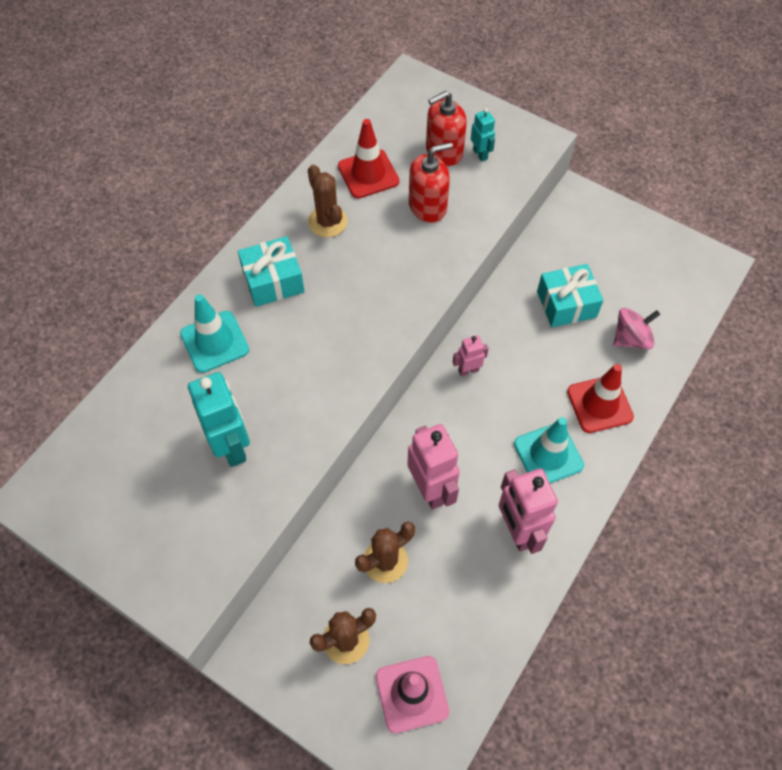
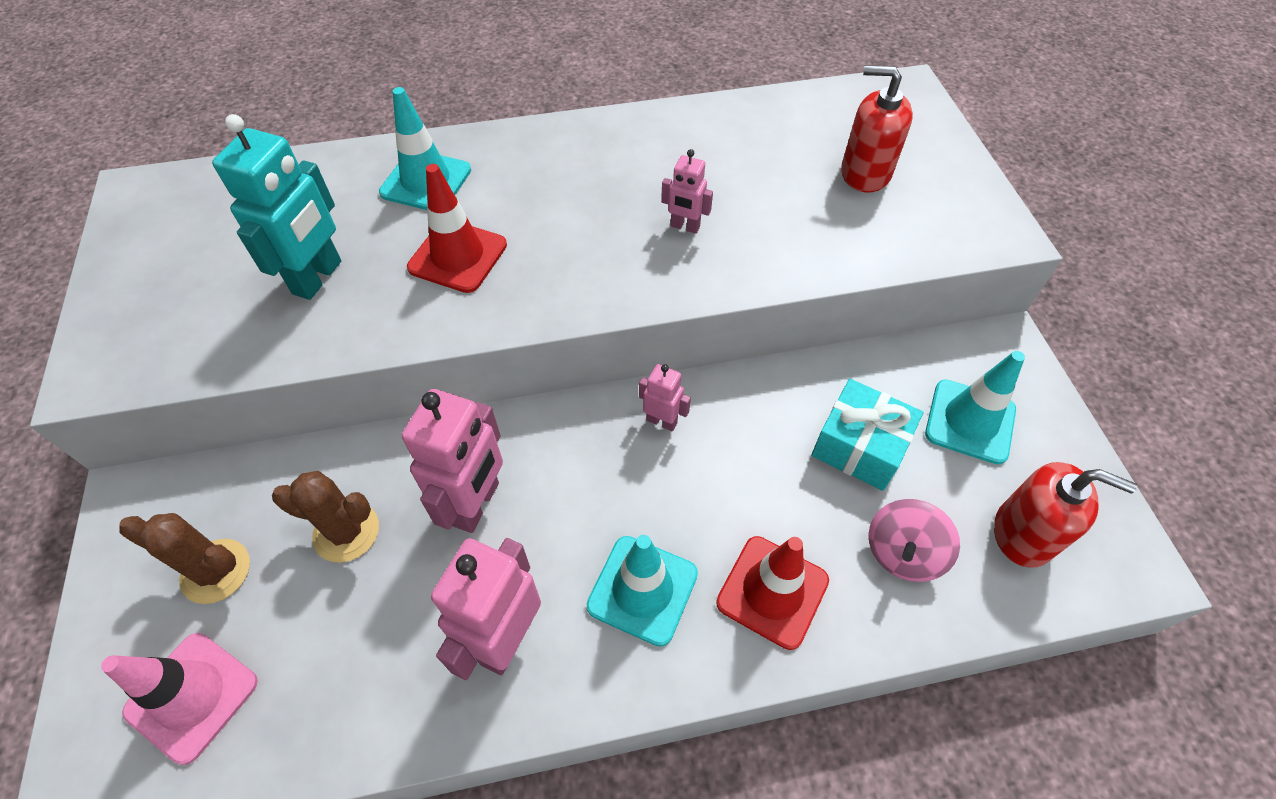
camera: 45 degrees right, 5 degrees down
turquoise gift [238,236,305,307] -> none
brown cactus [308,165,348,237] -> none
red traffic cone [338,119,399,198] -> red traffic cone moved to [407,164,507,293]
red soap dispenser [409,142,453,223] -> red soap dispenser moved to [994,462,1137,568]
turquoise robot [471,108,495,162] -> none
pink spinning top [614,308,660,350] -> pink spinning top turned 105 degrees clockwise [868,499,960,582]
none -> pink robot [661,149,713,234]
none -> turquoise traffic cone [925,351,1025,464]

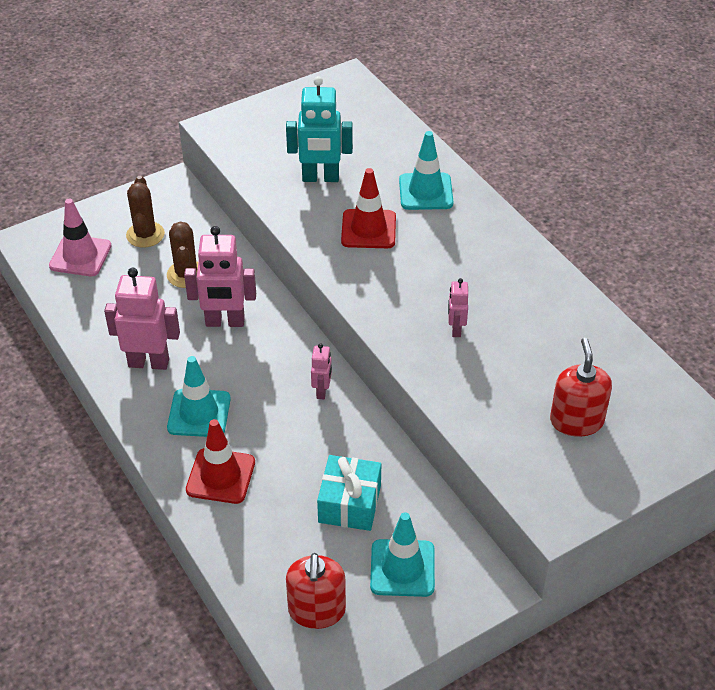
camera: 70 degrees right, 10 degrees down
pink spinning top [868,499,960,582] -> none

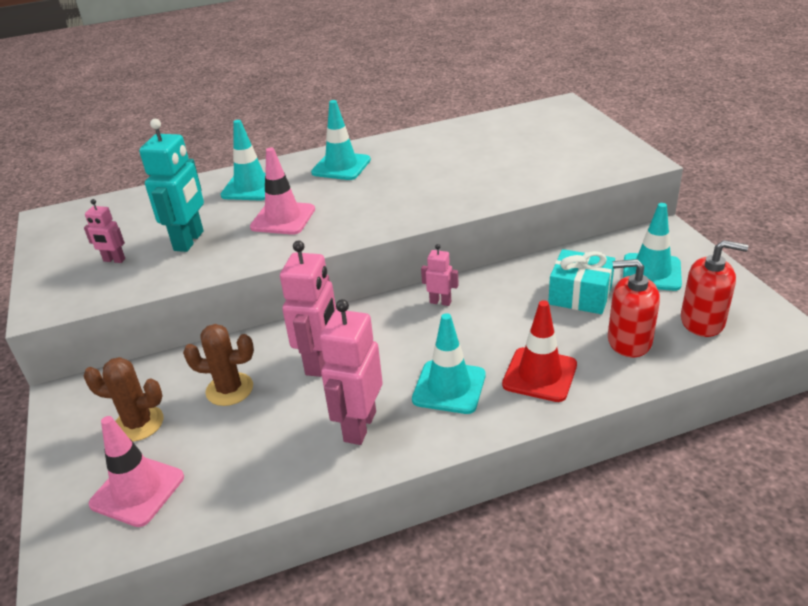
camera: 75 degrees left, 10 degrees down
red traffic cone [341,168,396,248] -> pink traffic cone [250,148,315,235]
pink robot [448,278,468,337] -> pink robot moved to [84,199,125,263]
red soap dispenser [550,338,612,437] -> red soap dispenser moved to [608,259,660,358]
none -> turquoise traffic cone [311,100,371,180]

